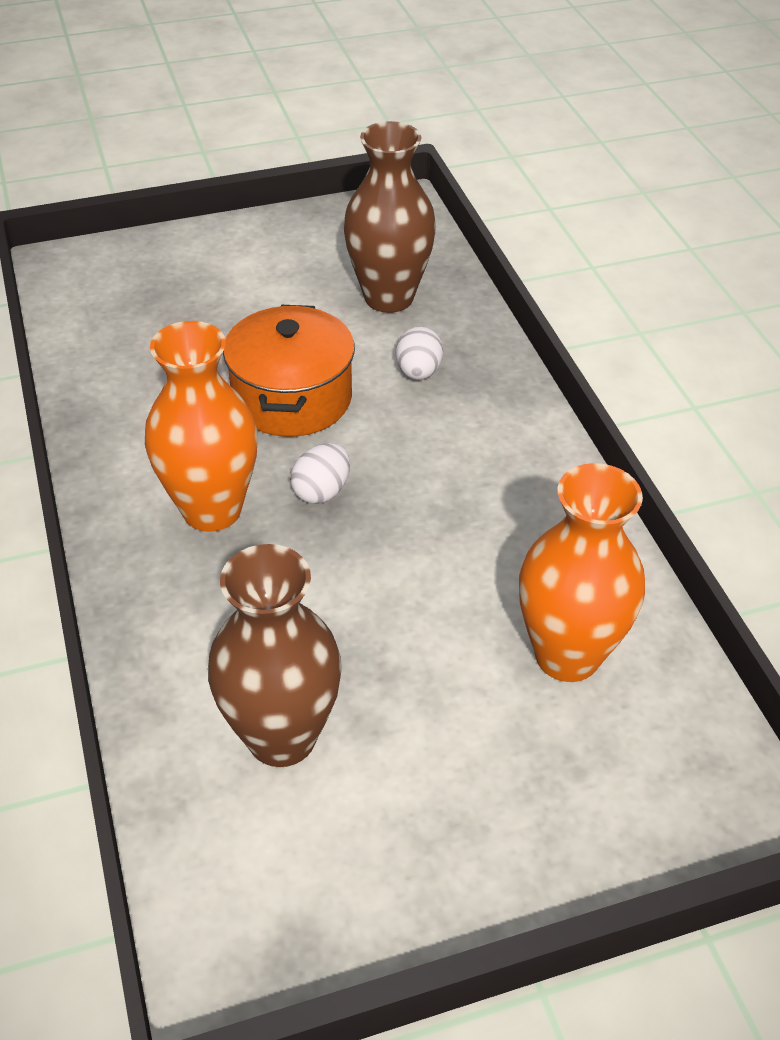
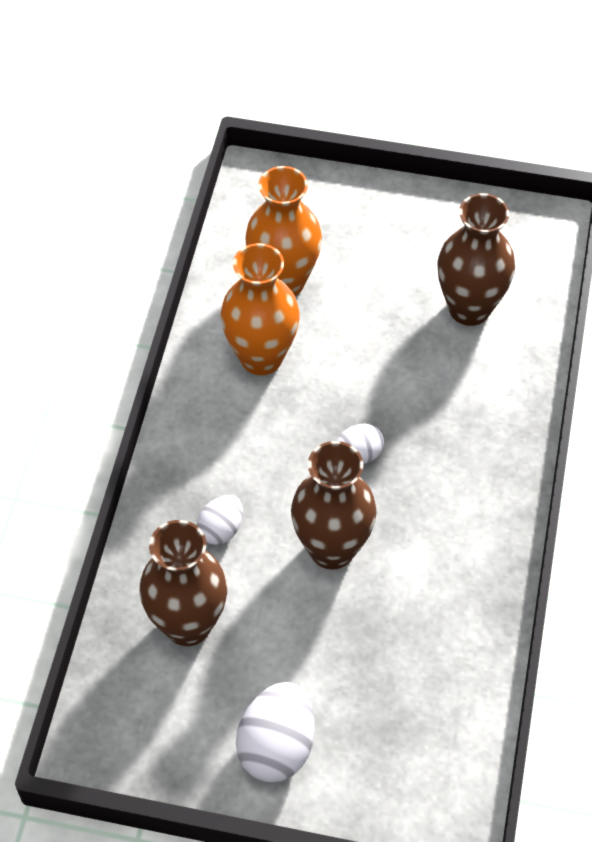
camera: 150 degrees left, 10 degrees up
orange vase [145,321,258,532] -> orange vase moved to [221,243,300,375]
orange pot [223,305,355,437] -> brown vase [291,441,377,570]
none -> white egg [236,682,315,782]

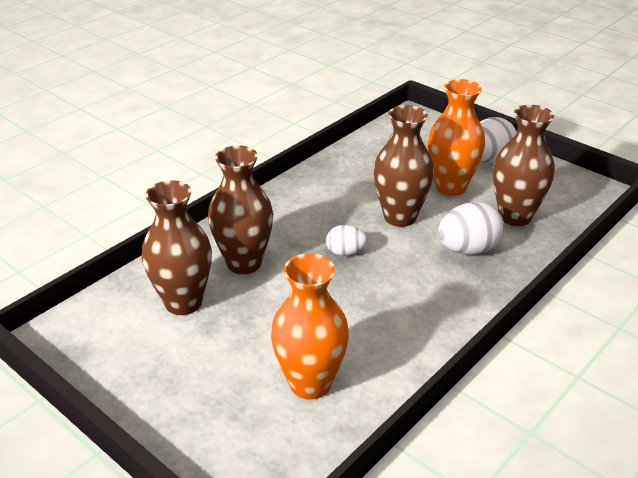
camera: 150 degrees left, 20 degrees down
white egg [197,495,243,545] -> white egg [438,202,504,255], size x1.69
orange vase [221,243,300,375] -> orange vase moved to [428,79,485,196]
none -> brown vase [208,146,273,274]

